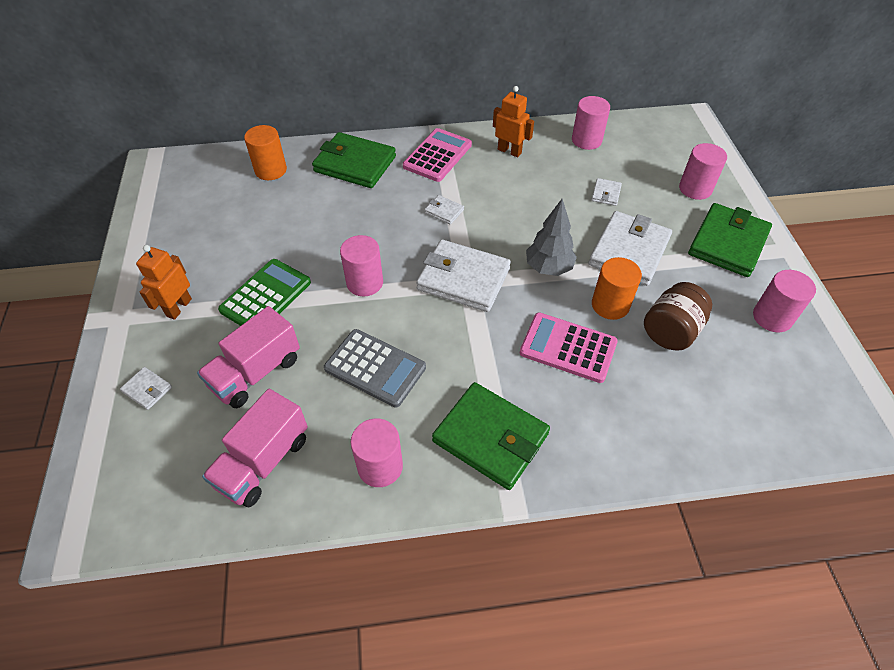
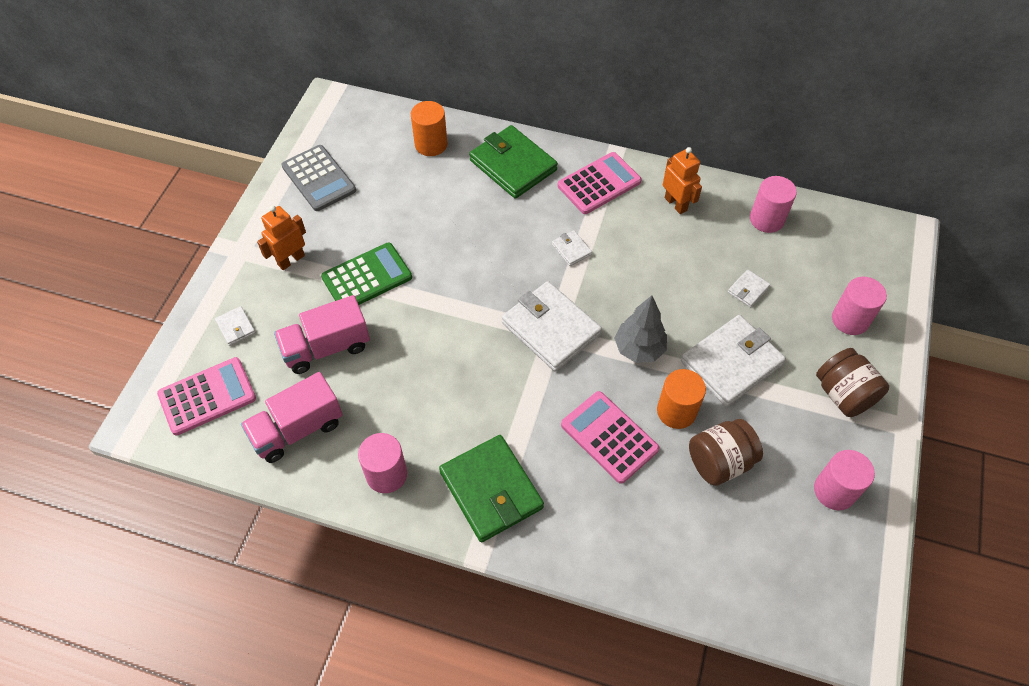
camera: 25 degrees right, 5 degrees up
grey calculator [324,329,426,408] -> grey calculator moved to [282,145,356,211]
pink cylinder [340,235,383,296] -> none
green wallet [688,203,772,277] -> brown jar [816,348,889,417]
none -> pink calculator [157,357,256,435]

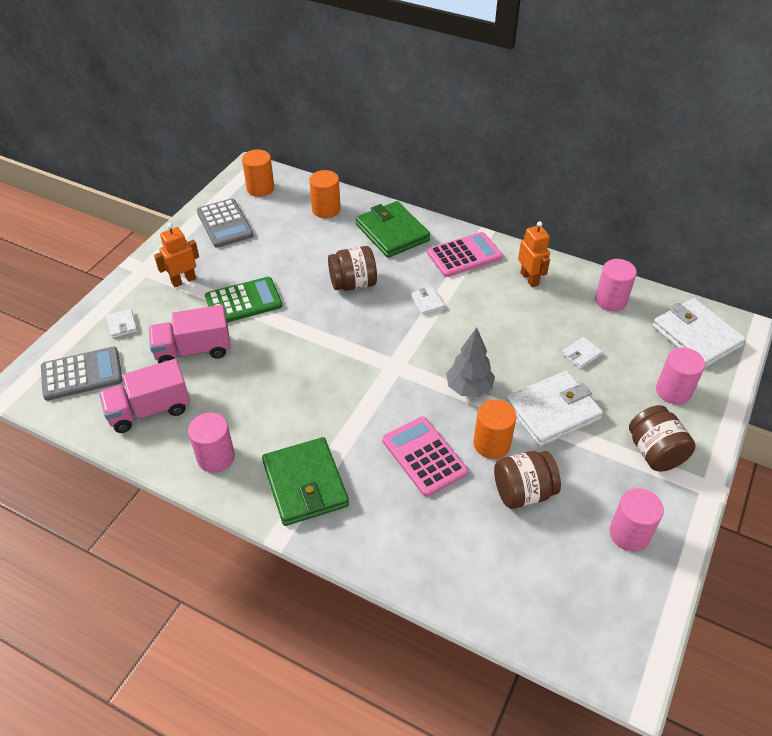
camera: 10 degrees right, 10 degrees down
pink calculator [157,357,256,435] -> grey calculator [41,347,122,401]
white wallet [502,281,602,371] -> white wallet moved to [652,298,746,368]
none -> orange cylinder [242,150,274,197]
none -> brown jar [328,246,377,291]

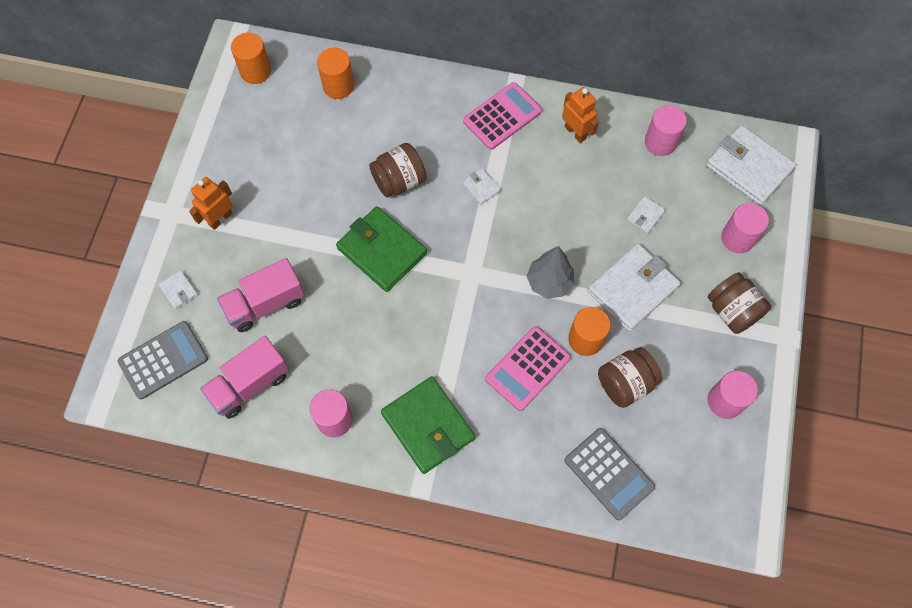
camera: 15 degrees left, 20 degrees up
grey calculator [197,198,254,248] -> grey calculator moved to [565,428,655,521]
green calculator [205,277,282,323] -> none
green wallet [356,201,430,258] -> green wallet moved to [336,206,427,292]
pink calculator [382,416,468,497] -> pink calculator turned 90 degrees counterclockwise [485,326,571,411]

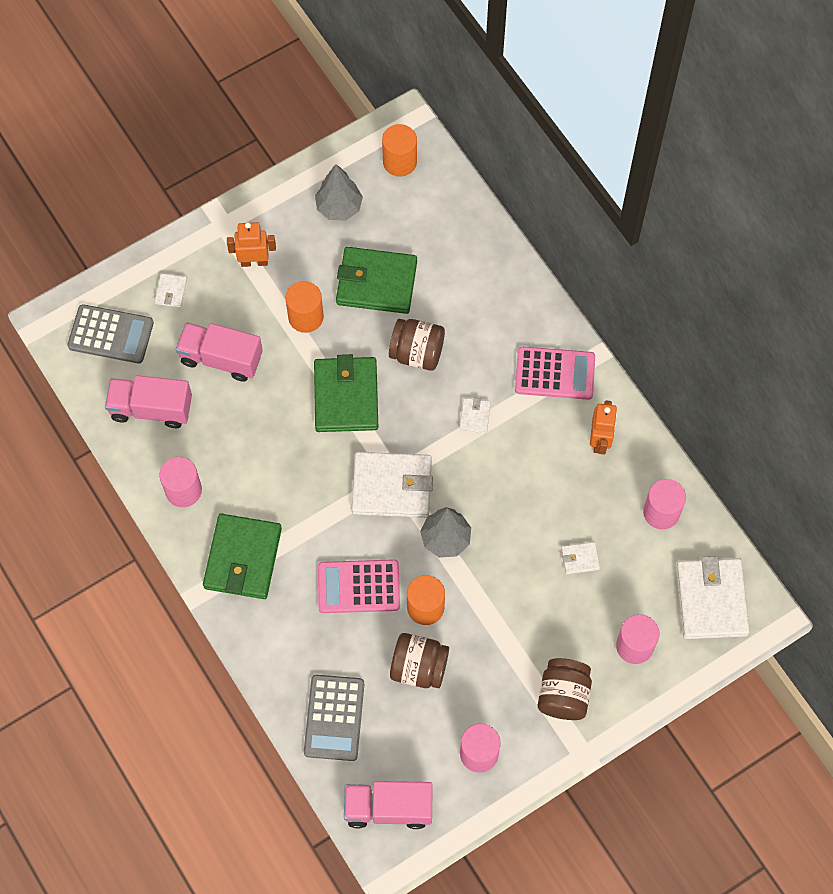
camera: 45 degrees right, 0 degrees up
orange cylinder [317,48,354,99] -> orange cylinder moved to [285,281,324,333]
white wallet [587,244,681,332] -> white wallet moved to [352,452,433,518]
none -> grey tree [315,164,363,221]
none -> green wallet [336,247,417,314]
none -> pink truck [344,781,433,829]

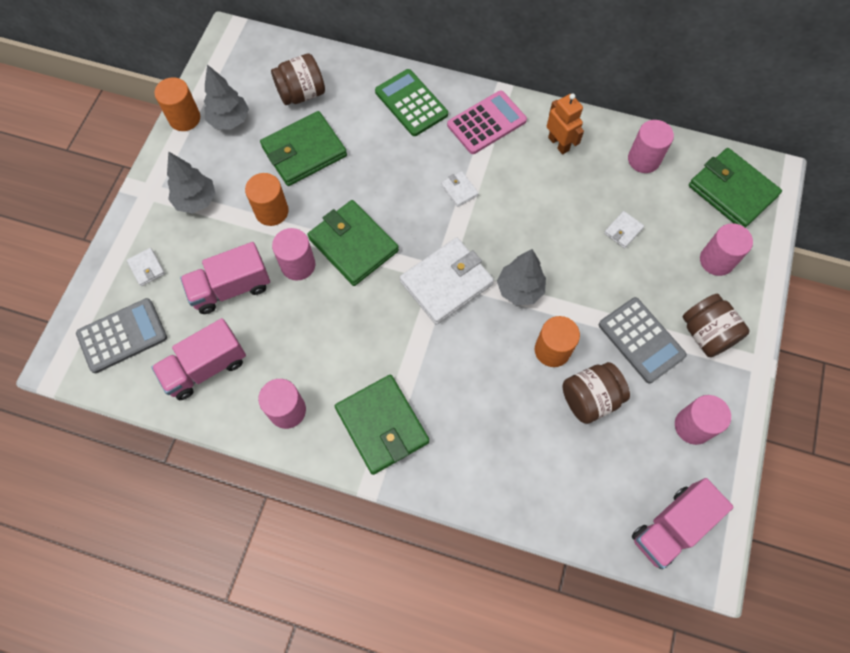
camera: 40 degrees left, 0 degrees up
orange robot [227,222,276,267] -> grey tree [167,151,216,214]
grey calculator [304,675,364,761] -> grey calculator moved to [599,297,687,383]
pink calculator [318,559,400,613] -> none
orange cylinder [382,124,417,176] -> orange cylinder moved to [154,77,200,131]
brown jar [389,319,445,371] -> brown jar moved to [271,53,325,105]
white wallet [676,556,750,639] -> green wallet [689,148,782,228]
none -> pink cylinder [272,228,315,281]
none -> green calculator [375,69,448,136]

